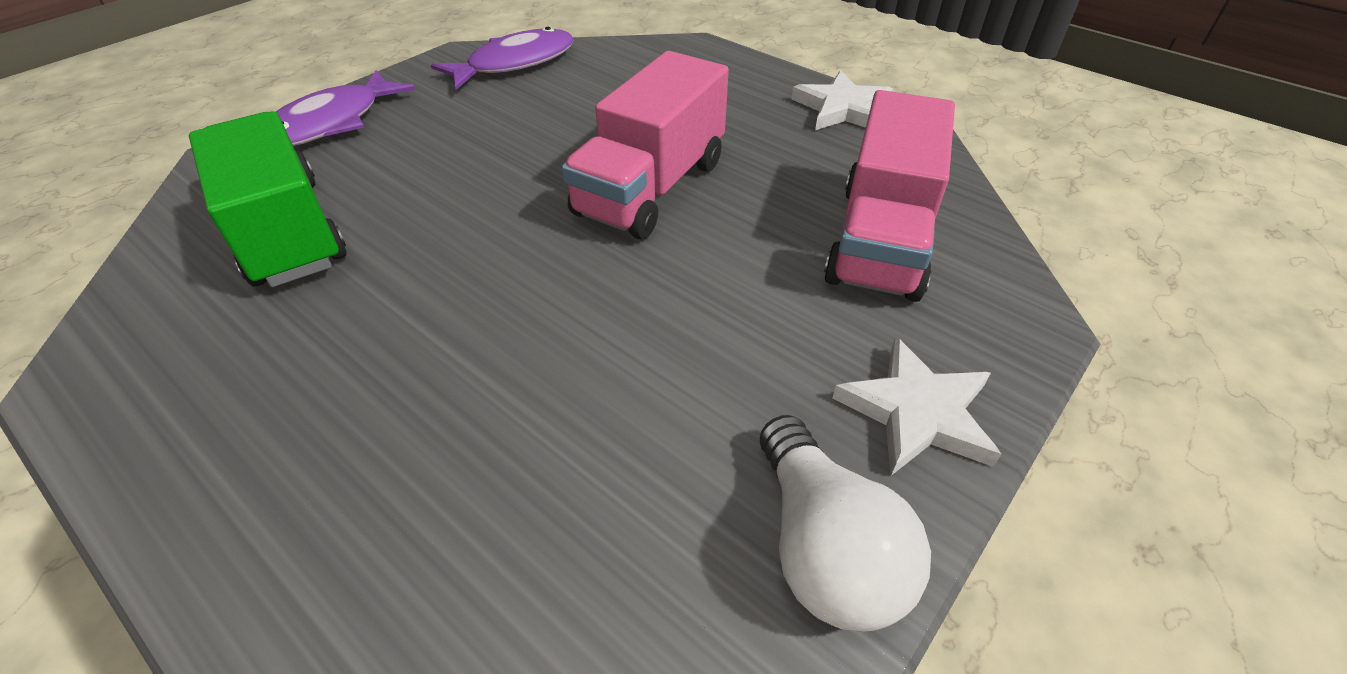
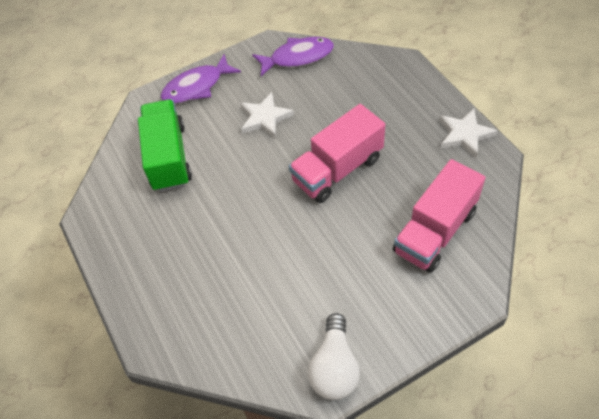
camera: 25 degrees right, 10 degrees up
white star [832,337,1002,476] -> white star moved to [240,92,294,139]

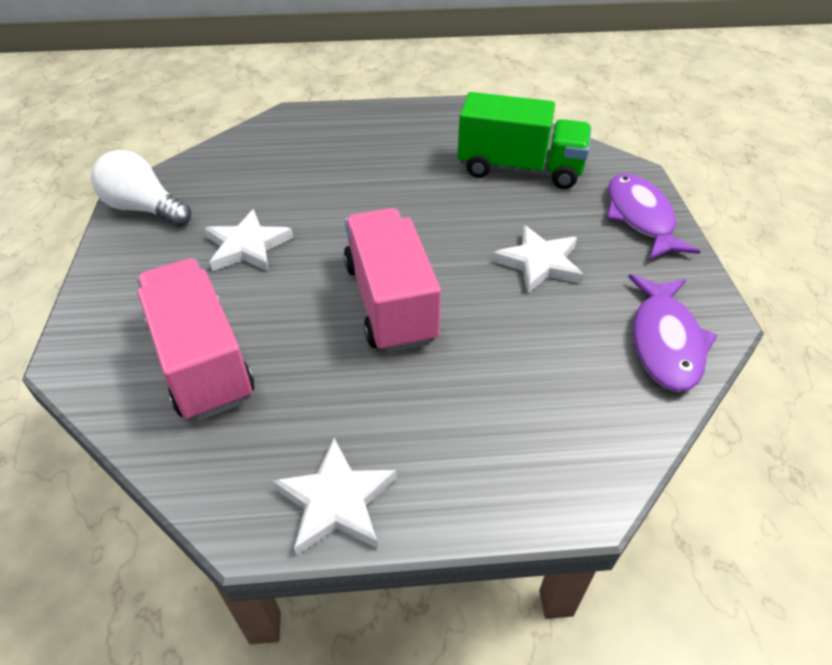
camera: 110 degrees right, 10 degrees down
none -> white star [205,209,293,271]

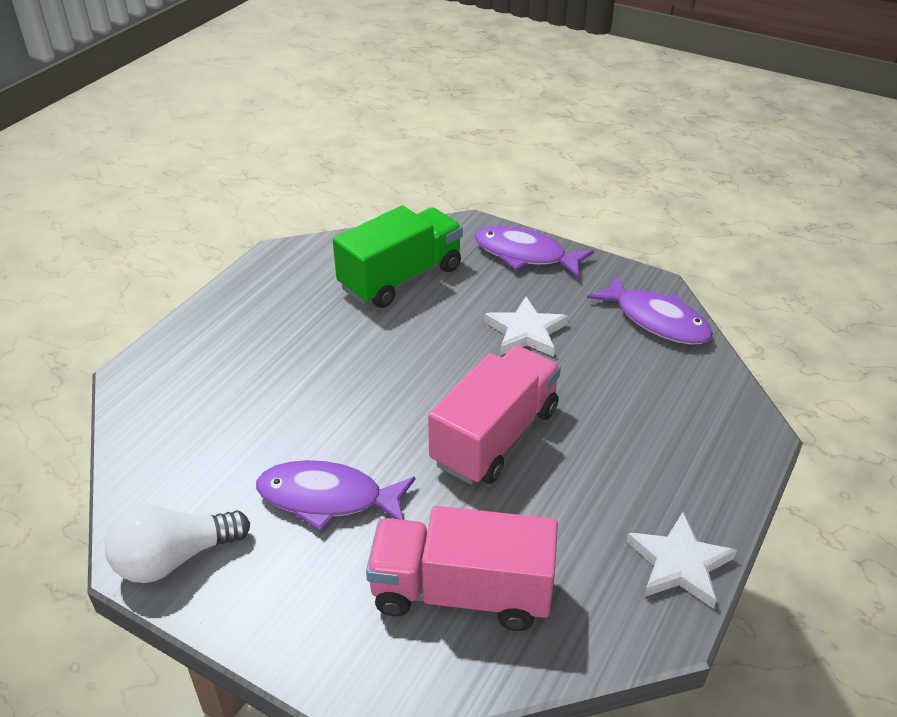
camera: 55 degrees left, 5 degrees down
white star [205,209,293,271] -> purple fish [256,460,415,531]
pink truck [344,208,441,353] -> pink truck turned 105 degrees clockwise [428,346,561,484]

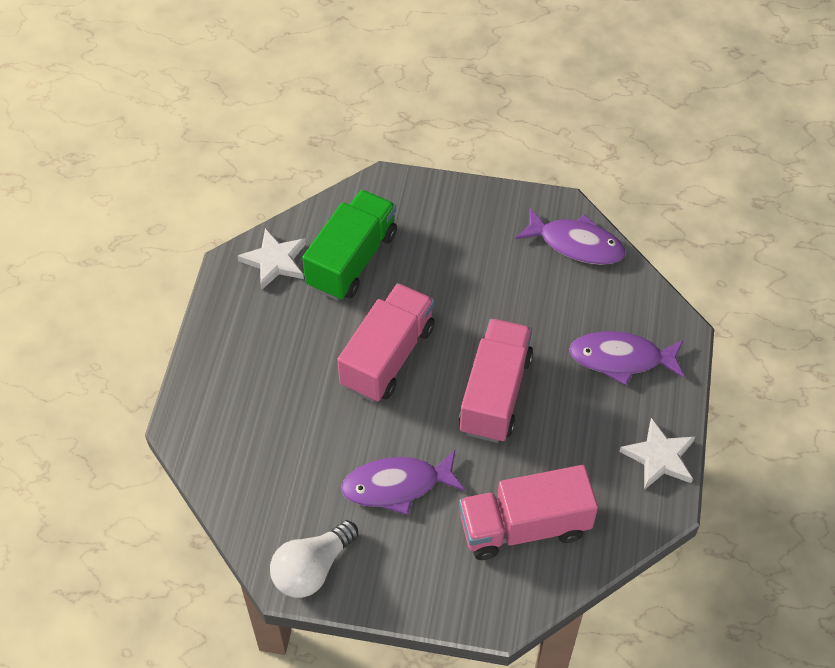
camera: 20 degrees left, 15 degrees up
purple fish [475,226,594,278] -> purple fish moved to [569,331,684,385]
white star [485,297,569,357] -> white star moved to [237,228,306,290]
none -> pink truck [337,283,435,402]

